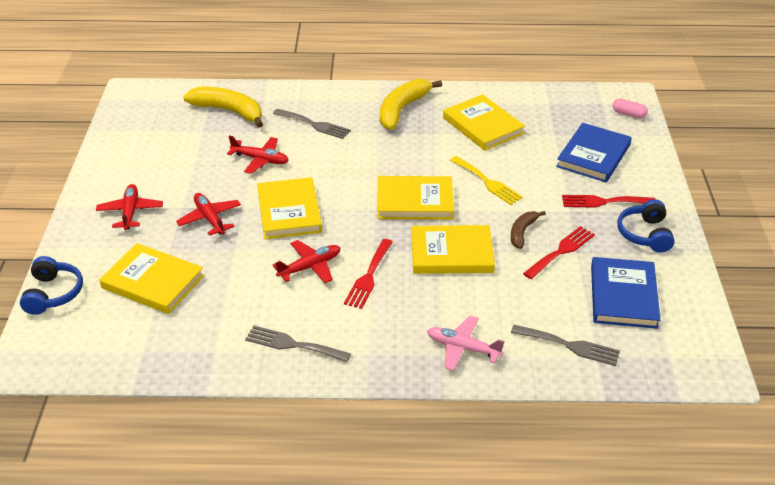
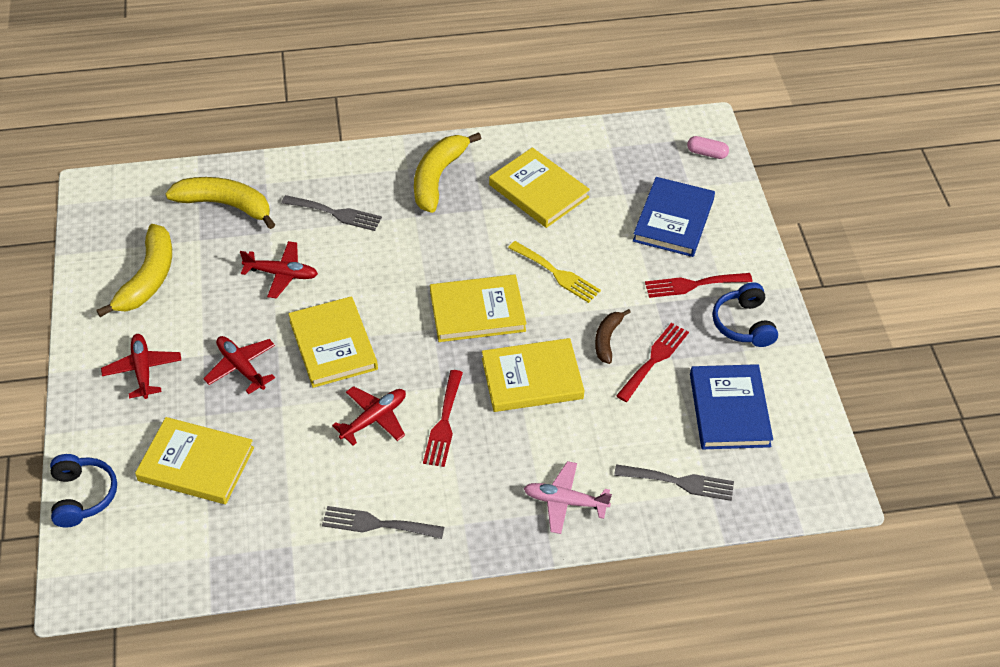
camera: 10 degrees left, 10 degrees up
none -> yellow banana [96,224,172,317]

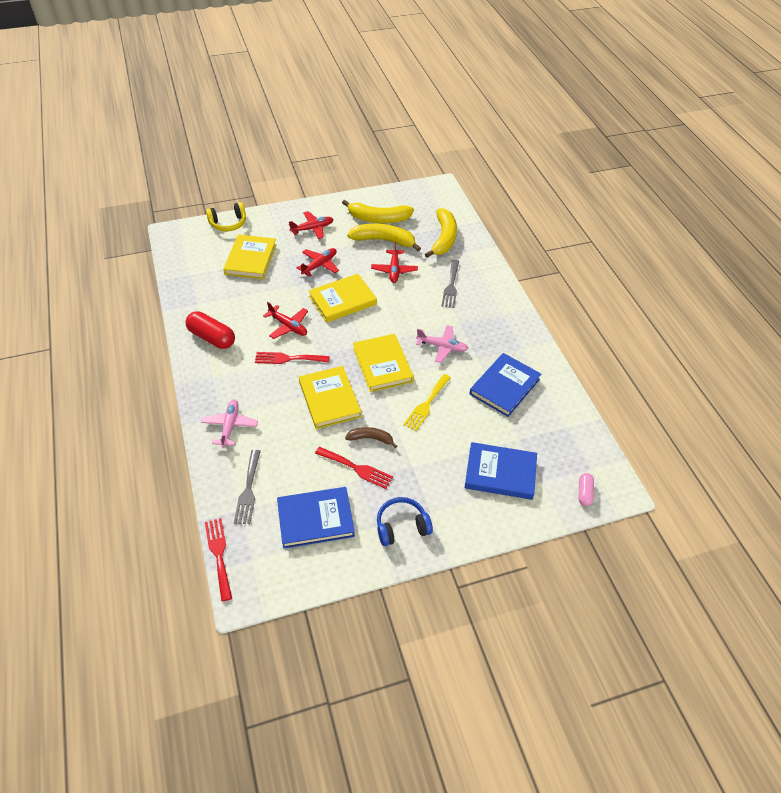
camera: 80 degrees right, 0 degrees up
blue headphones [50,454,117,527] -> yellow headphones [206,202,246,231]
grey fork [322,506,444,539] -> red capsule [186,311,235,349]
yellow banana [414,132,481,213] -> yellow banana moved to [347,224,421,251]
yellow book [489,147,590,228] -> blue book [469,353,541,417]
red fork [645,273,752,298] -> red fork moved to [205,518,232,602]
none -> pink plane [416,325,469,363]

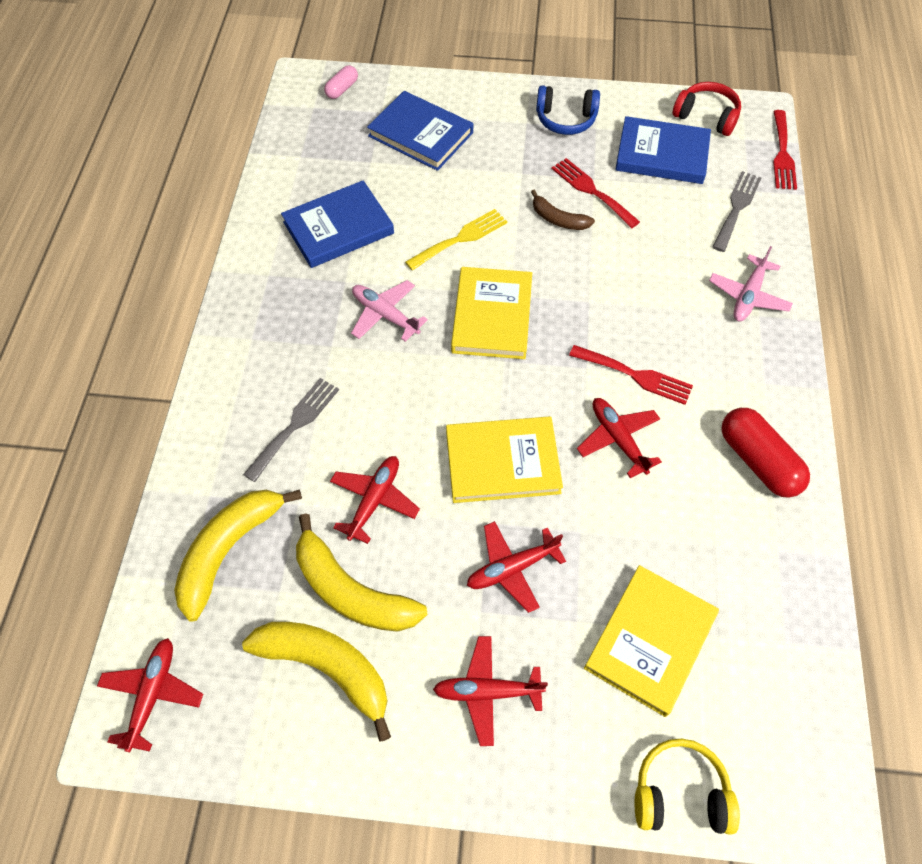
camera: 155 degrees left, 10 degrees up
yellow book [299,366,361,429] -> none
none -> red plane [97,638,203,752]
none -> red headphones [672,82,741,136]

